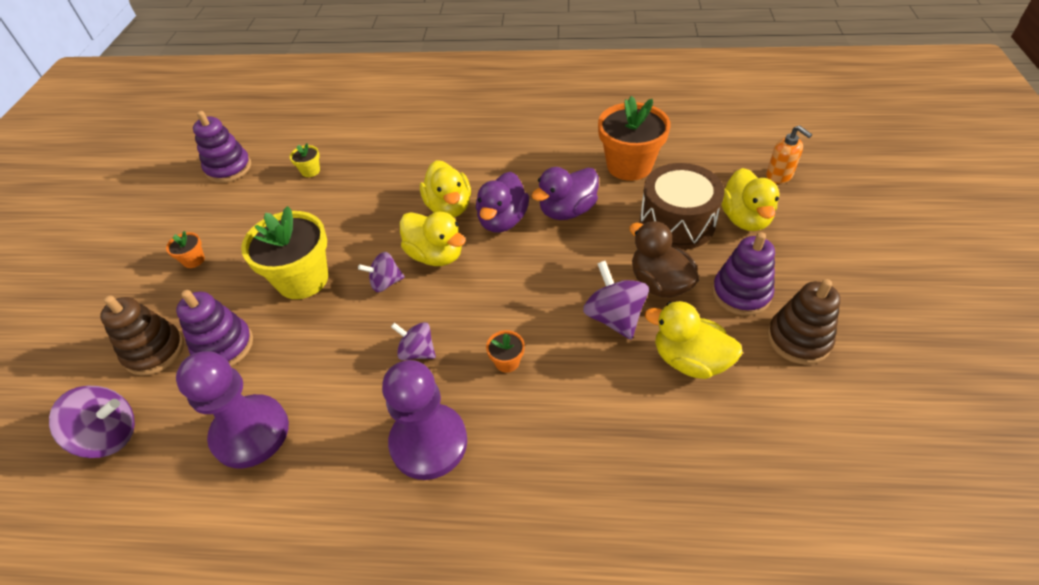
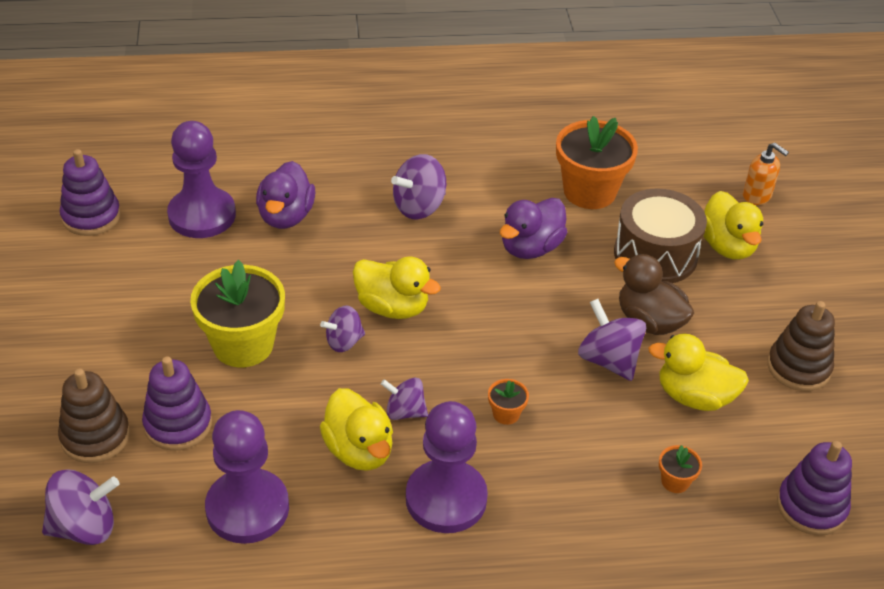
camera: 15 degrees left, 5 degrees down
orange flower pot [166,231,205,268] -> orange flower pot moved to [659,445,702,493]
yellow flower pot [290,143,320,177] -> purple pawn [167,121,236,238]
yellow duck [420,160,471,218] -> yellow duck moved to [320,388,393,471]
purple duck [476,172,529,233] -> purple duck moved to [256,161,315,229]
purple stacking toy [712,232,775,316] -> purple stacking toy moved to [777,441,852,535]
none -> purple spinning top [391,154,446,220]

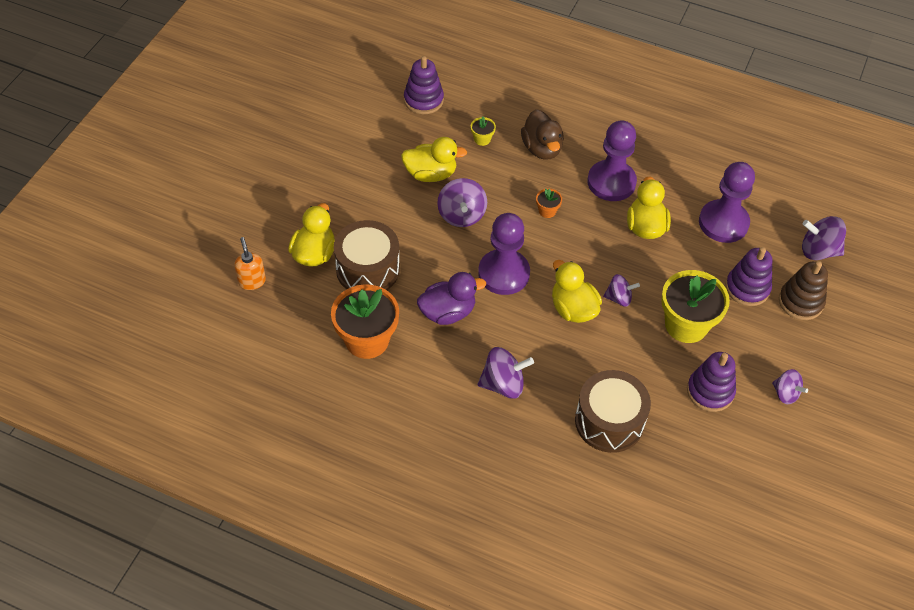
camera: 150 degrees left, 10 degrees up
purple stacking toy [60,149,121,236] -> purple stacking toy moved to [687,352,736,412]
purple pawn [167,121,236,238] -> purple pawn moved to [478,213,530,295]
purple duck [256,161,315,229] -> brown drum [575,370,651,453]
purple spinning top [381,377,428,420] -> purple spinning top moved to [772,369,808,404]
brown duck [614,254,694,335] -> brown duck moved to [521,109,564,159]
yellow duck [648,334,749,411] -> yellow duck turned 45 degrees counterclockwise [401,137,467,182]
orange flower pot [659,445,702,493] -> yellow flower pot [471,116,496,146]
brown stacking toy [767,301,835,391] -> none

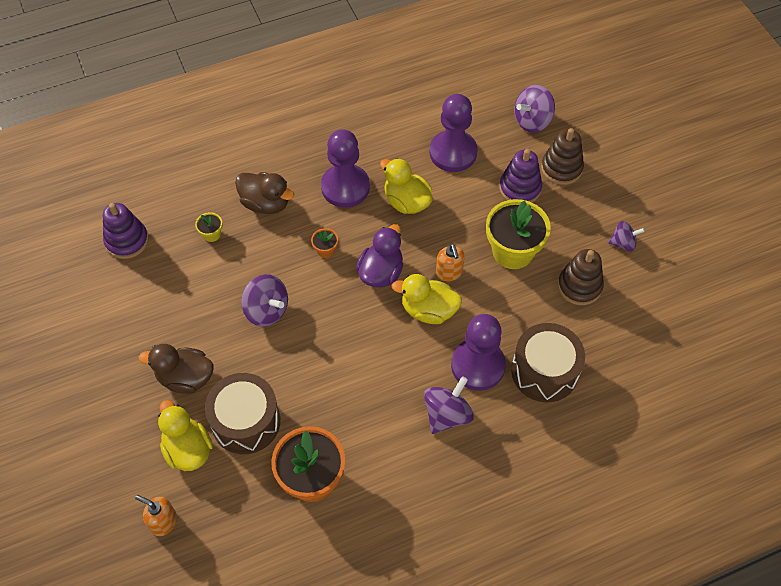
camera: 45 degrees left, 5 degrees up
yellow duck [401,137,467,182] -> none
purple duck [417,272,486,325] -> purple duck moved to [356,224,403,287]
purple pawn [478,213,530,295] -> purple pawn moved to [451,314,506,391]
purple spinning top [603,274,640,307] -> orange soap dispenser [436,244,465,281]
purple stacking toy [687,352,736,412] -> brown stacking toy [558,249,604,305]
none -> brown duck [139,344,213,394]

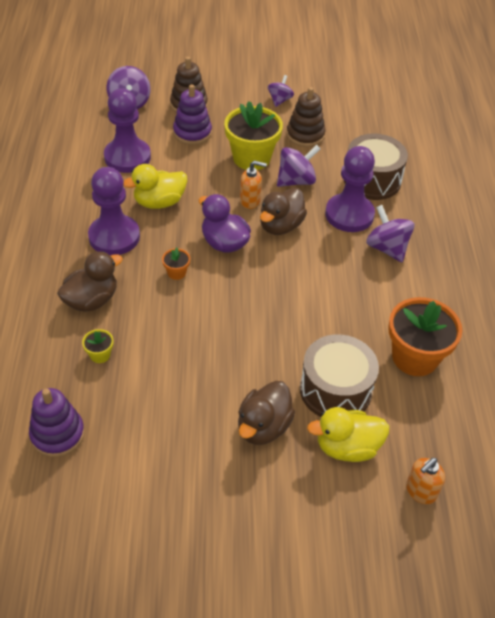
camera: 70 degrees left, 10 degrees down
purple spinning top [241,274,288,327] -> purple spinning top moved to [277,145,320,187]
yellow duck [392,274,462,324] -> brown duck [260,188,307,235]

